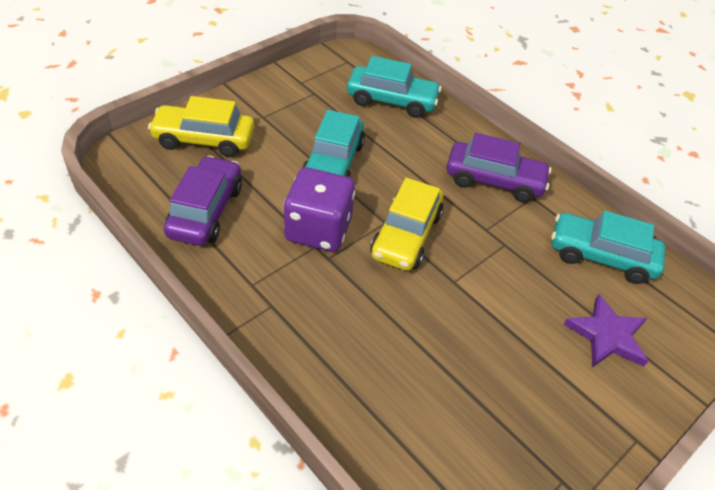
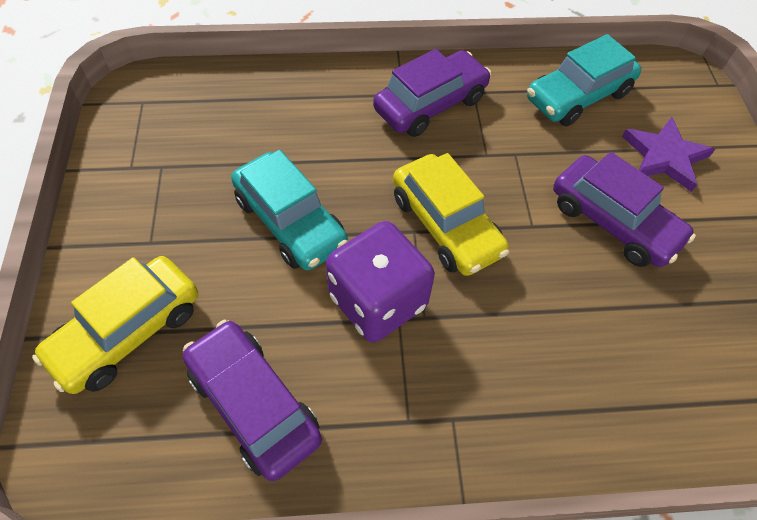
camera: 50 degrees left, 10 degrees up
turquoise car [347,56,442,118] -> none
none -> purple car [553,152,696,267]

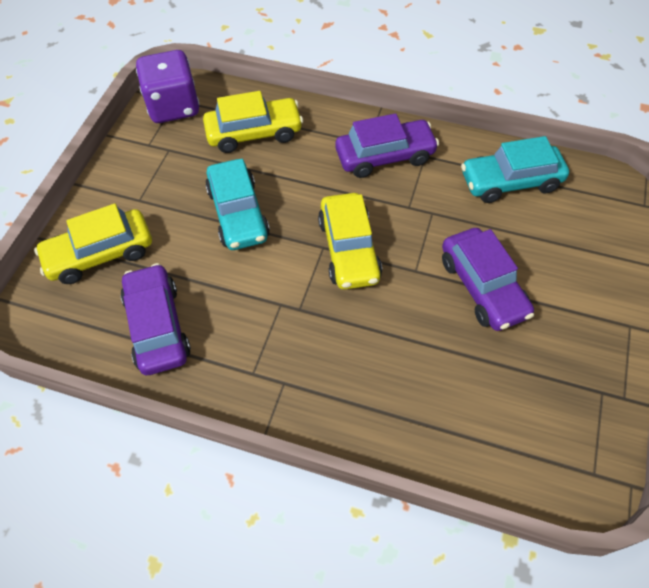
camera: 25 degrees right, 0 degrees up
purple dice [326,221,435,343] -> purple dice moved to [136,50,199,123]
purple star [622,117,715,192] -> none
none -> yellow car [203,91,303,153]

